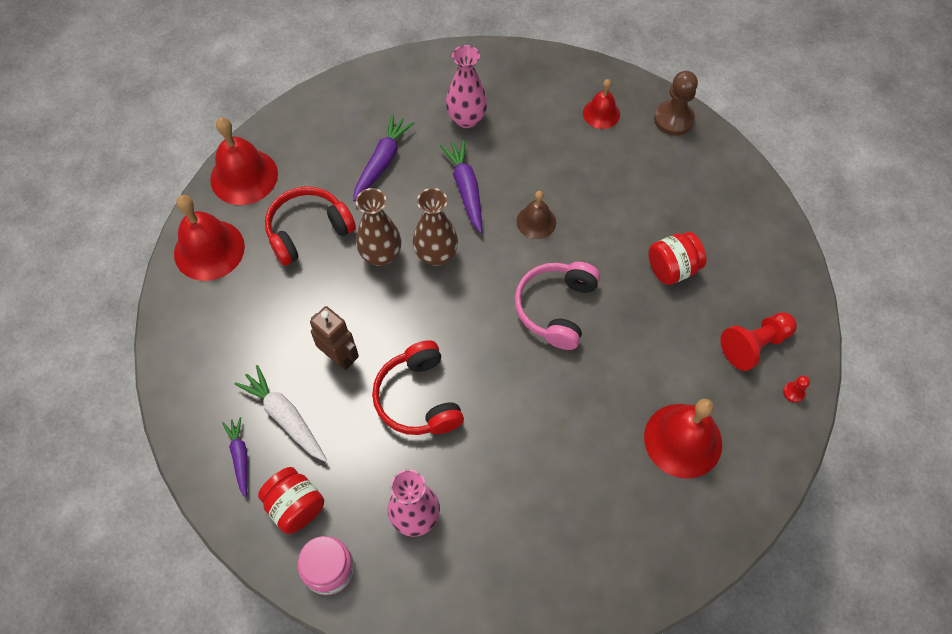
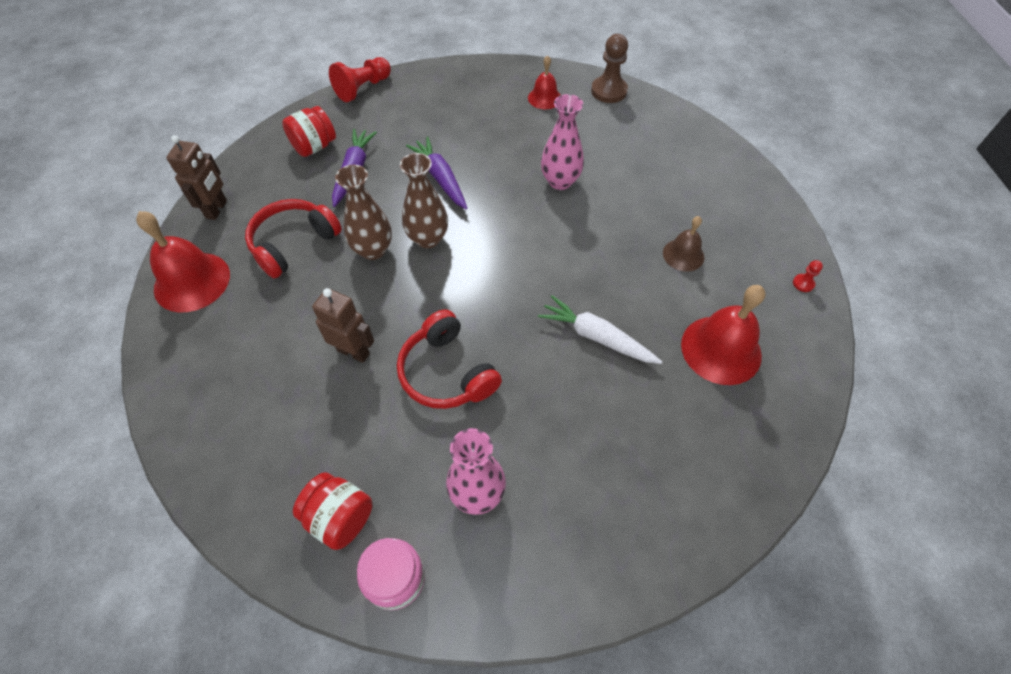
camera: 15 degrees left, 5 degrees down
red bell [210,117,278,205] -> brown robot [166,135,227,220]
purple carrot [222,417,248,498] -> none
white carrot [234,365,327,462] -> white carrot moved to [538,295,662,364]
pink vase [446,45,487,128] -> pink vase moved to [541,94,584,190]
pink headphones [515,262,600,350] -> none
brown bell [516,191,556,239] -> brown bell moved to [663,216,704,272]
red jar [648,232,706,285] -> red jar moved to [282,106,336,157]
red pawn [720,312,797,371] -> red pawn moved to [329,57,391,102]

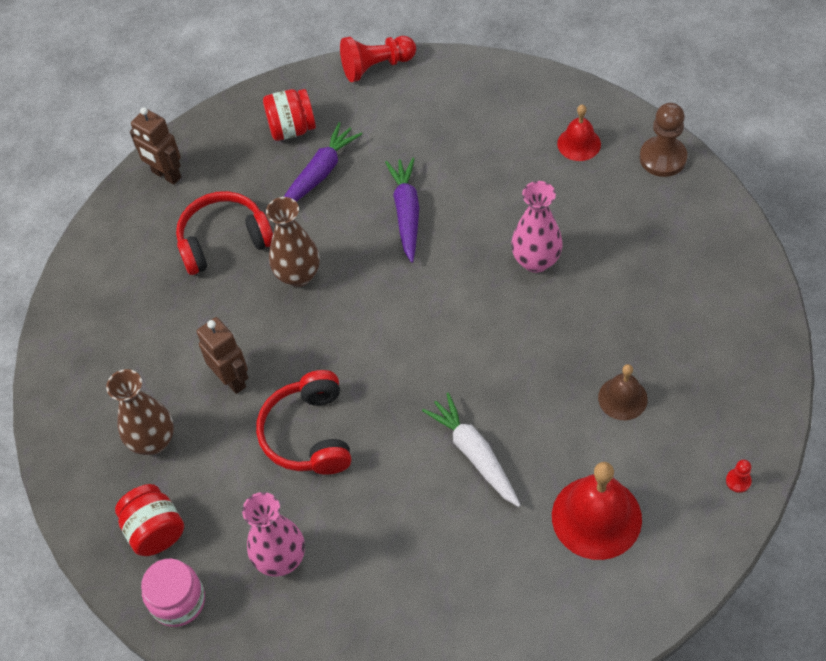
camera: 30 degrees right, 0 degrees up
red bell [136,211,230,312] -> none
brown robot [166,135,227,220] -> brown robot turned 90 degrees clockwise [130,107,181,185]
brown vase [400,153,448,248] -> brown vase moved to [106,369,174,455]

